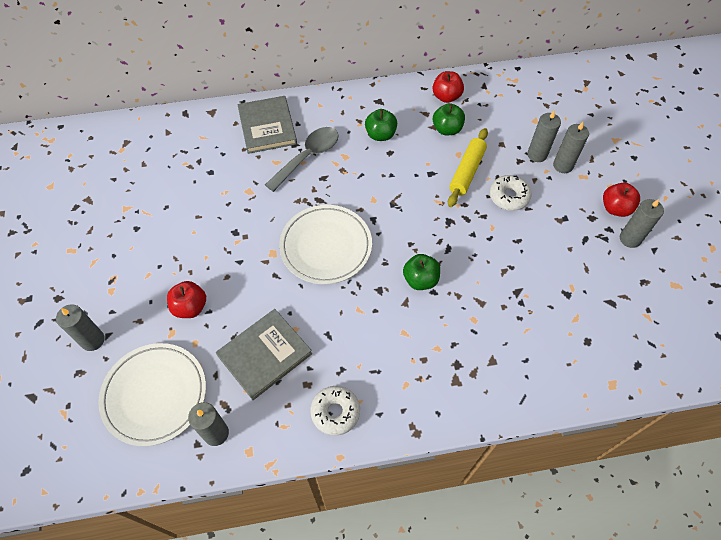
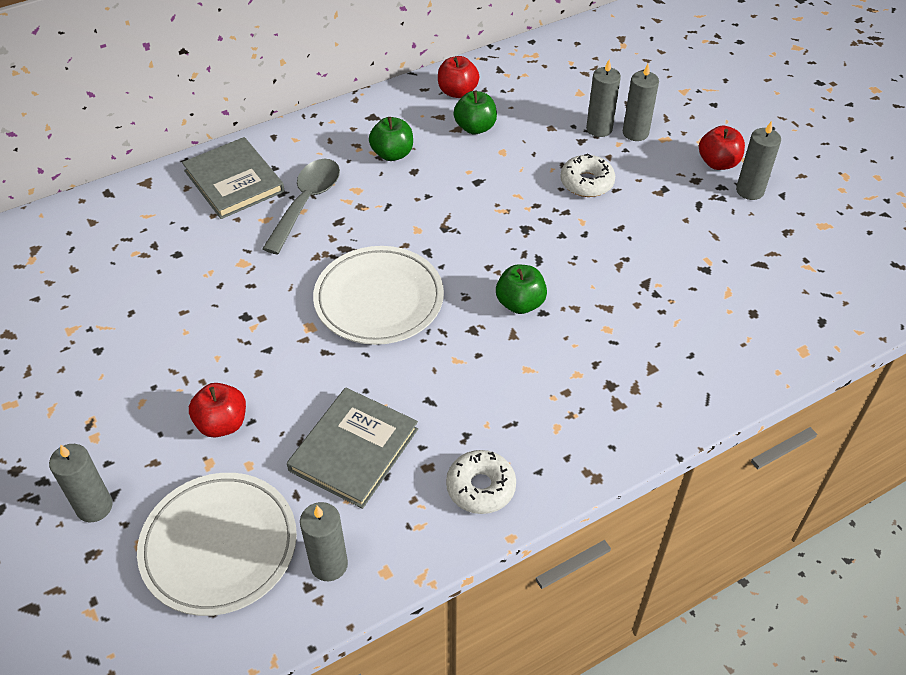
camera: 20 degrees left, 10 degrees down
yellow rolling pin [448,128,488,207] -> none

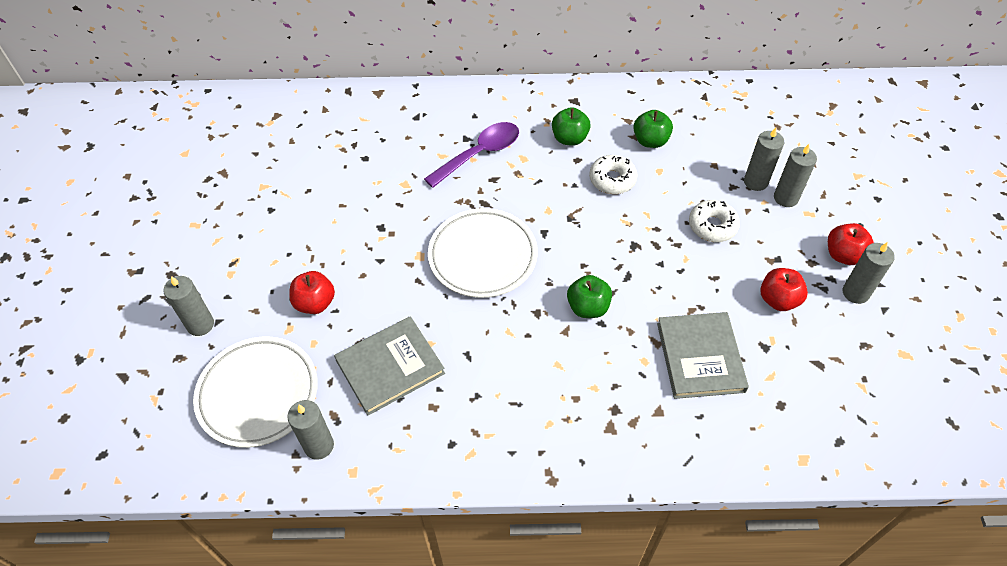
camera: 30 degrees right, 5 degrees up
grey book [182,137,285,219] -> grey book moved to [657,312,749,399]
grey spoon [262,159,340,255] -> purple spoon [424,122,519,188]
red apple [438,56,479,98] -> red apple moved to [760,268,808,311]
white donut [446,450,516,514] -> white donut moved to [589,155,638,194]

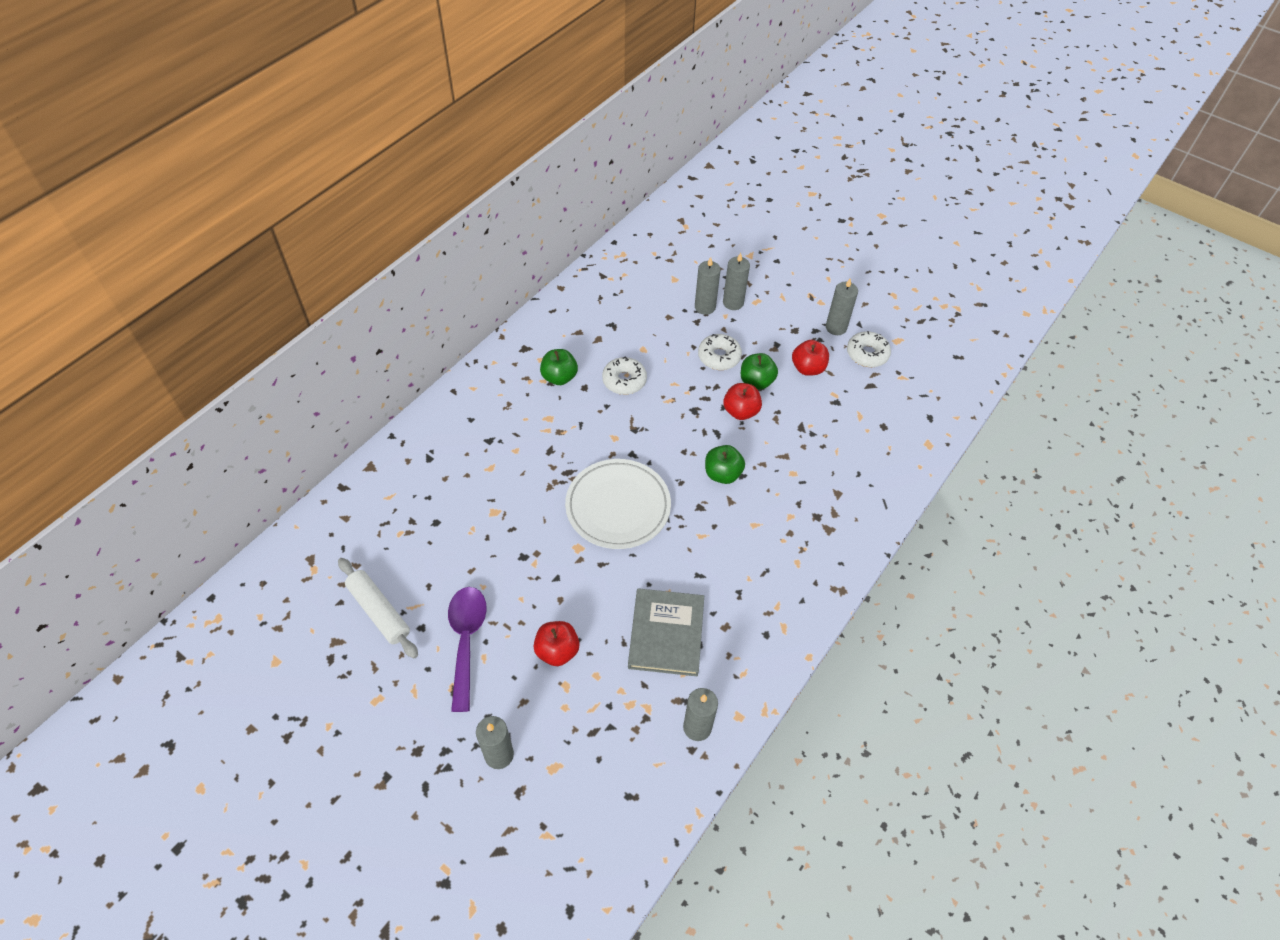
camera: 55 degrees left, 0 degrees up
white plate [193,336,318,448] -> none
purple spoon [424,122,519,188] -> purple spoon moved to [448,587,487,712]
green apple [633,110,673,148] -> green apple moved to [741,353,778,390]
grey book [657,312,749,399] -> none
red apple [828,223,874,265] -> red apple moved to [723,383,762,420]
none -> white rolling pin [338,558,418,658]
none -> white donut [847,331,891,367]

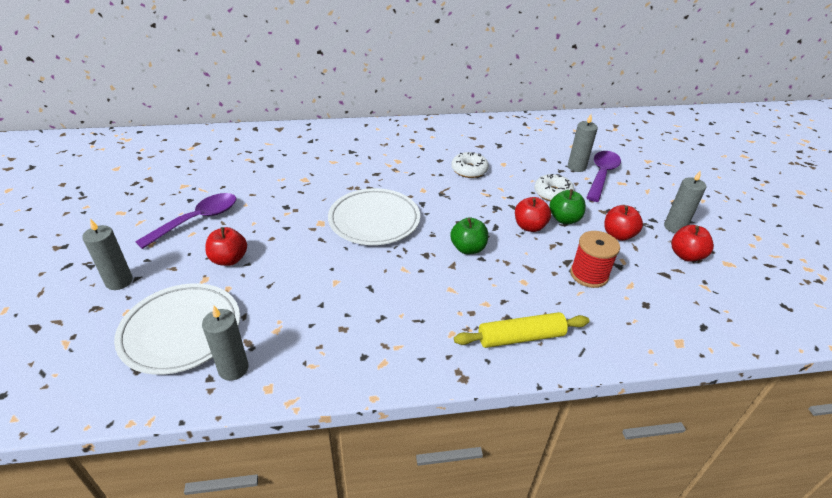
camera: 45 degrees right, 15 degrees down
white rolling pin [338,558,418,658] -> none
green apple [540,349,578,385] -> none
grey book [628,588,704,676] -> none
grey candle [723,253,750,310] -> purple spoon [586,151,621,202]
white donut [847,331,891,367] -> red apple [671,225,714,262]
none -> white plate [114,283,240,375]
none -> yellow rolling pin [454,312,590,348]
none -> red spool [570,231,620,288]

